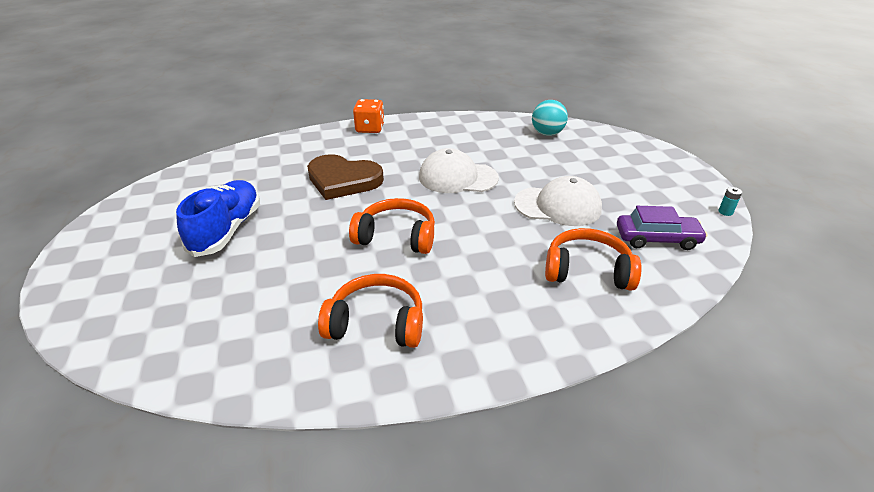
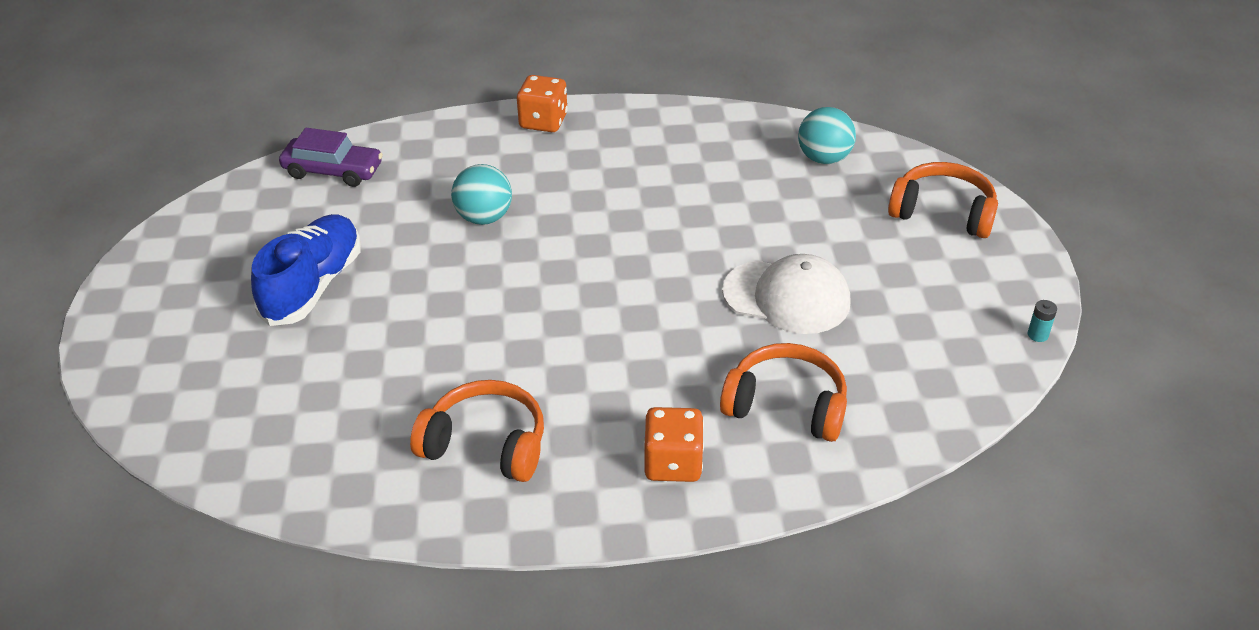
camera: 10 degrees right, 5 degrees up
brown heart [307,154,384,200] -> turquoise ball [451,164,512,225]
orange headphones [349,198,435,254] -> orange headphones moved to [888,162,998,238]
white cap [419,148,499,193] -> none
purple car [617,206,707,250] -> purple car moved to [279,128,383,187]
none -> orange dice [643,407,704,482]

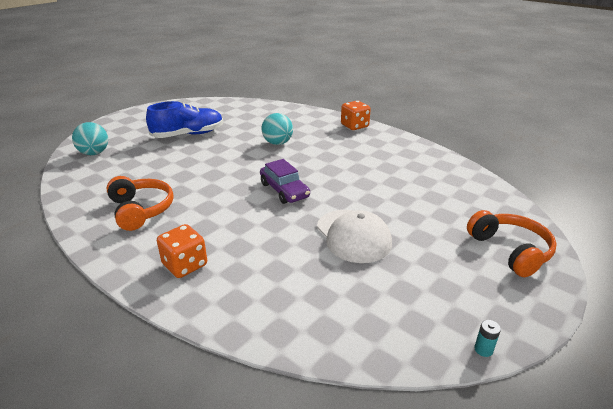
camera: 45 degrees right, 10 degrees down
purple car [279,128,383,187] -> purple car moved to [260,159,310,204]
orange headphones [720,343,847,442] -> none
turquoise ball [798,107,856,164] -> turquoise ball moved to [72,122,108,155]

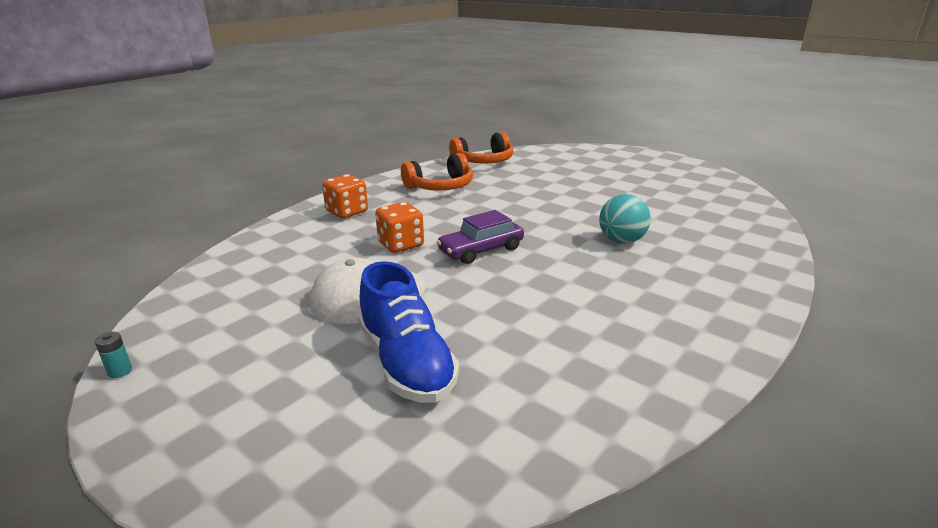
camera: 90 degrees right, 5 degrees down
turquoise ball [72,122,108,155] -> none
blue shoe [146,101,223,138] -> blue shoe moved to [359,261,459,403]
orange dice [341,101,371,130] -> orange dice moved to [375,202,424,253]
orange headphones [467,210,557,277] -> orange headphones moved to [449,132,514,163]

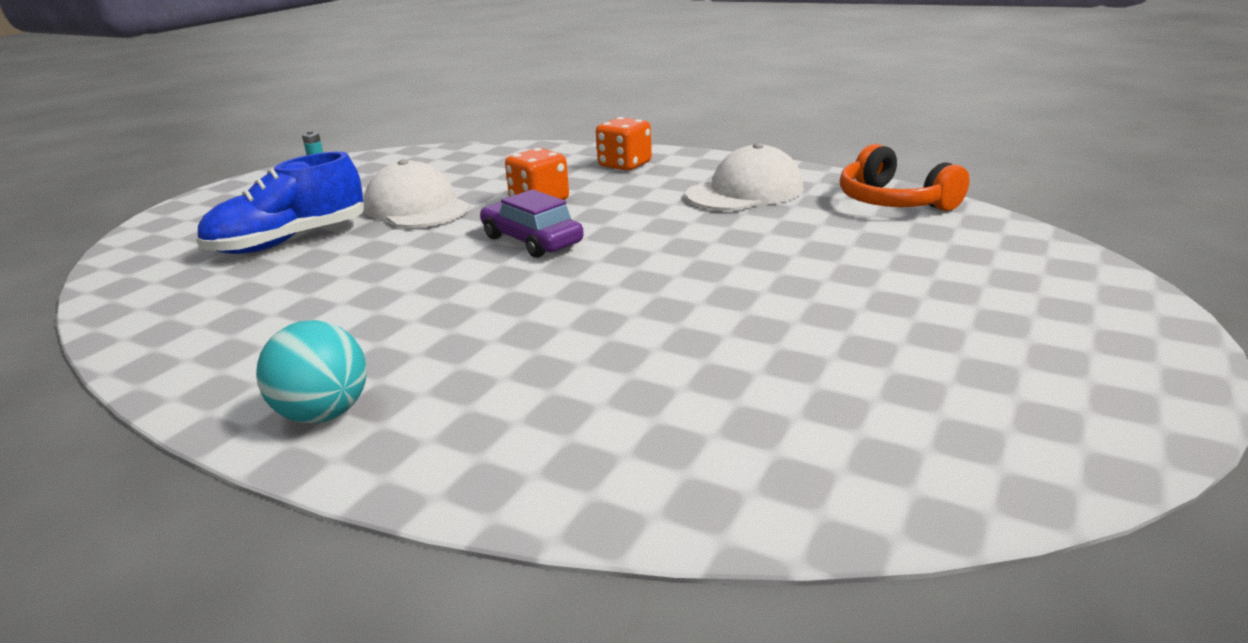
camera: 80 degrees right, 0 degrees up
orange headphones [401,153,473,191] -> white cap [686,143,804,211]
turquoise ball [599,194,651,244] -> turquoise ball moved to [256,320,367,423]

